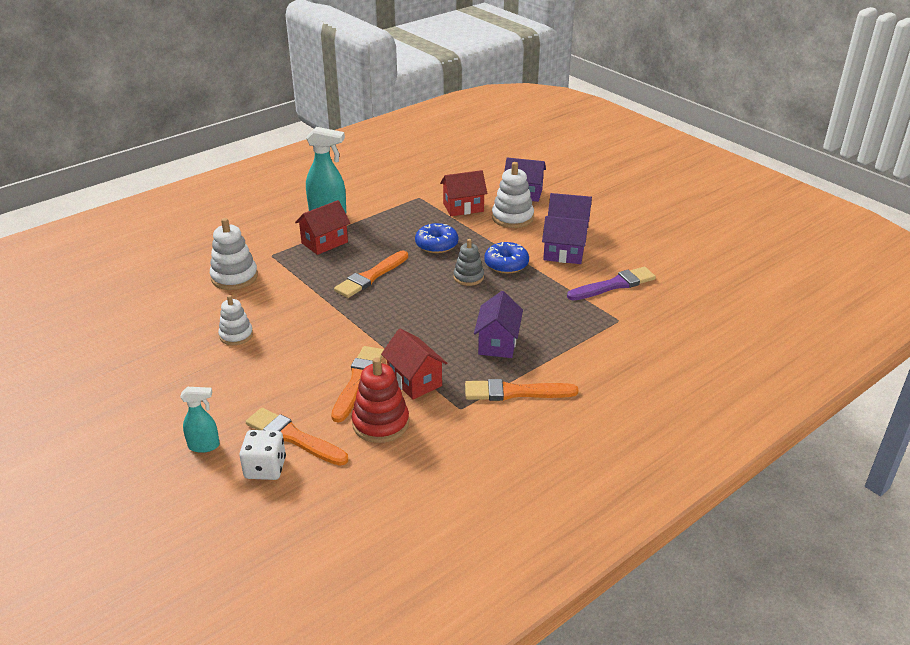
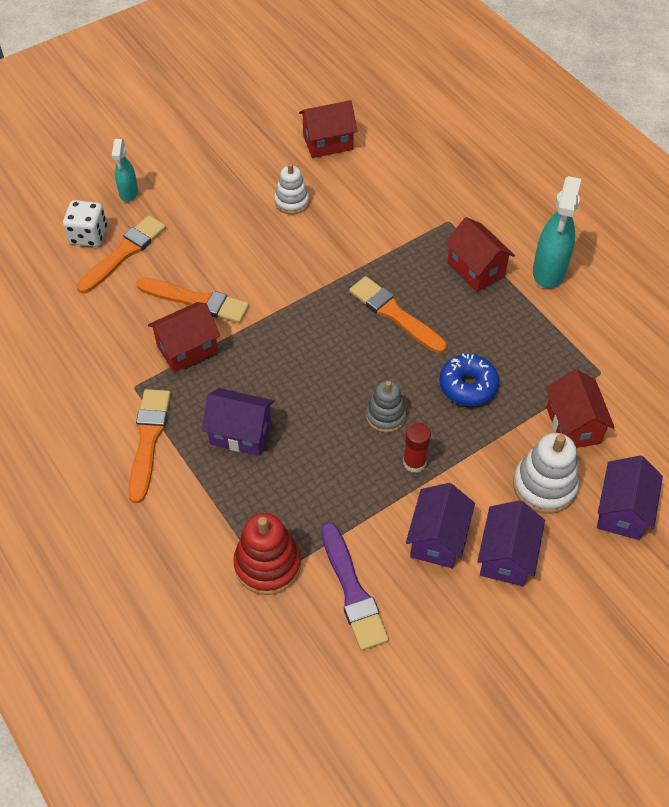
camera: 95 degrees right, 20 degrees up
white stacking toy [210,218,258,290] -> none
red stacking toy [352,357,409,443] -> red stacking toy moved to [233,513,301,595]
blue donut [484,242,529,274] -> red glue stick [403,423,431,473]
none -> red house [299,100,357,158]

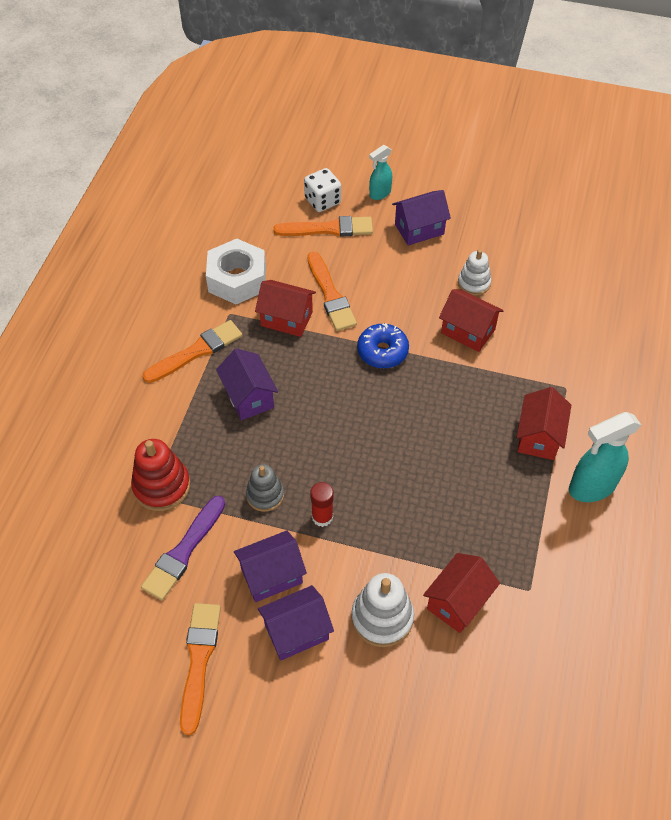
camera: 50 degrees right, 0 degrees up
red house [299,100,357,158] -> red house moved to [439,289,504,352]
orange brush [349,276,447,353] -> orange brush moved to [180,603,221,735]
grey stacking toy [366,381,407,433] -> grey stacking toy moved to [246,464,284,512]
blue donut [439,354,499,406] -> blue donut moved to [357,323,409,368]
purple house [597,455,663,540] -> purple house moved to [392,190,451,246]
none -> white nut [206,239,266,305]

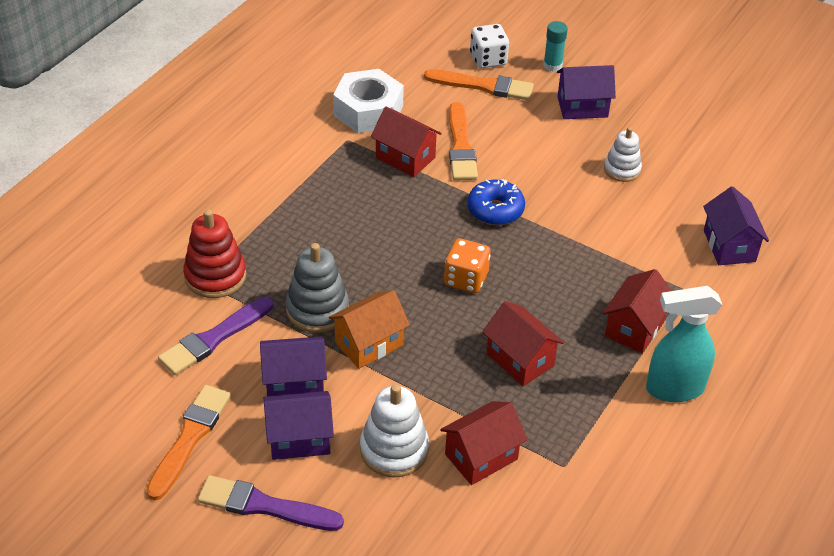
camera: 15 degrees right, 10 degrees down
orange brush [143,320,242,383] -> none
purple house [216,348,278,420] -> purple house moved to [703,186,769,265]
grey stacking toy [246,464,284,512] -> grey stacking toy [285,243,349,333], size x1.52
red glue stick [310,482,334,527] -> orange house [329,290,410,369]
turquoise spray bottle [369,145,392,200] -> turquoise glue stick [543,21,568,72]
red house [439,289,504,352] -> red house moved to [482,301,564,386]
none -> purple brush [198,475,344,531]
none -> orange dice [444,238,491,293]

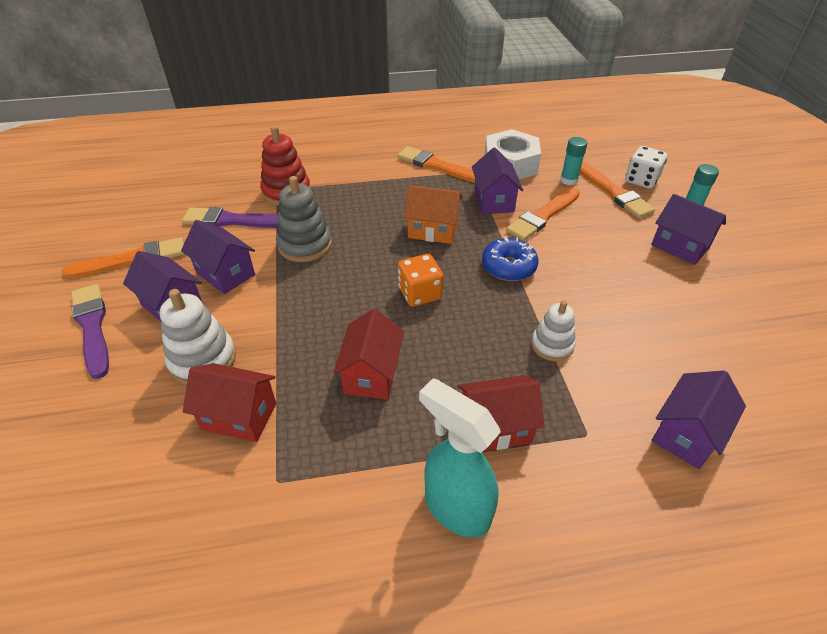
camera: 50 degrees right, 0 degrees up
orange house [329,290,410,369] -> orange house moved to [404,185,463,244]
red house [371,106,442,177] -> purple house [472,148,523,214]
white stacking toy [604,127,642,182] -> white stacking toy moved to [531,300,576,361]
none -> orange brush [397,146,475,183]
none -> turquoise glue stick [560,137,587,185]

